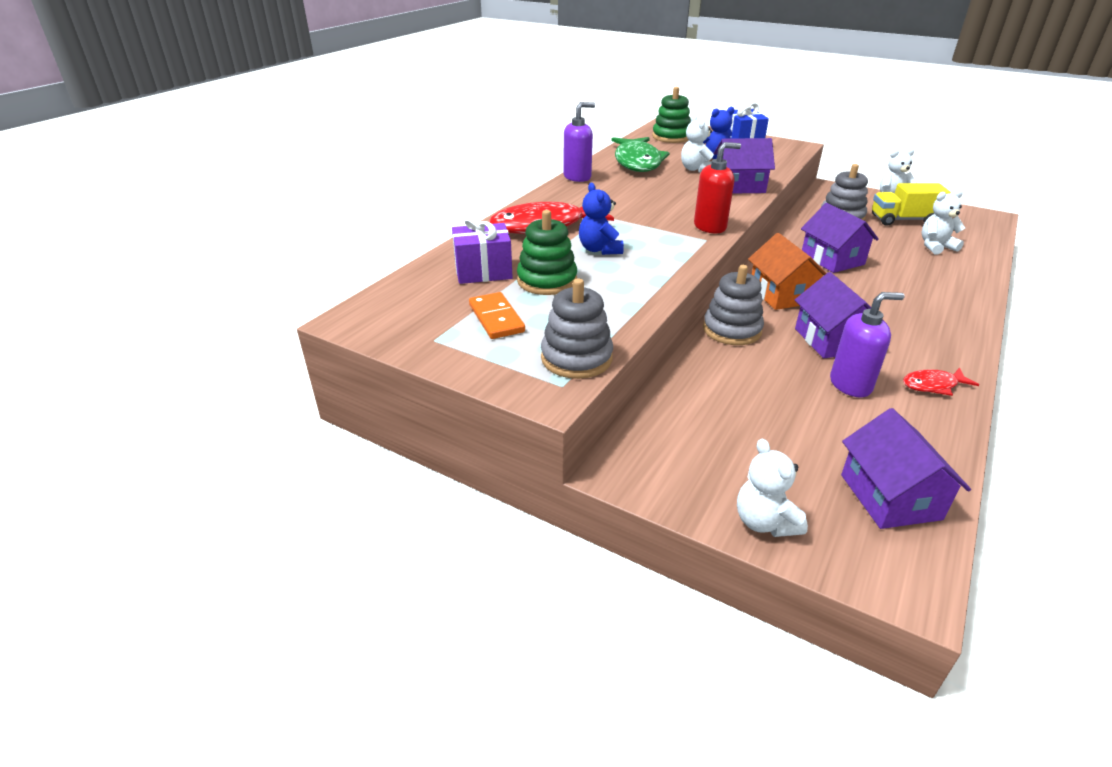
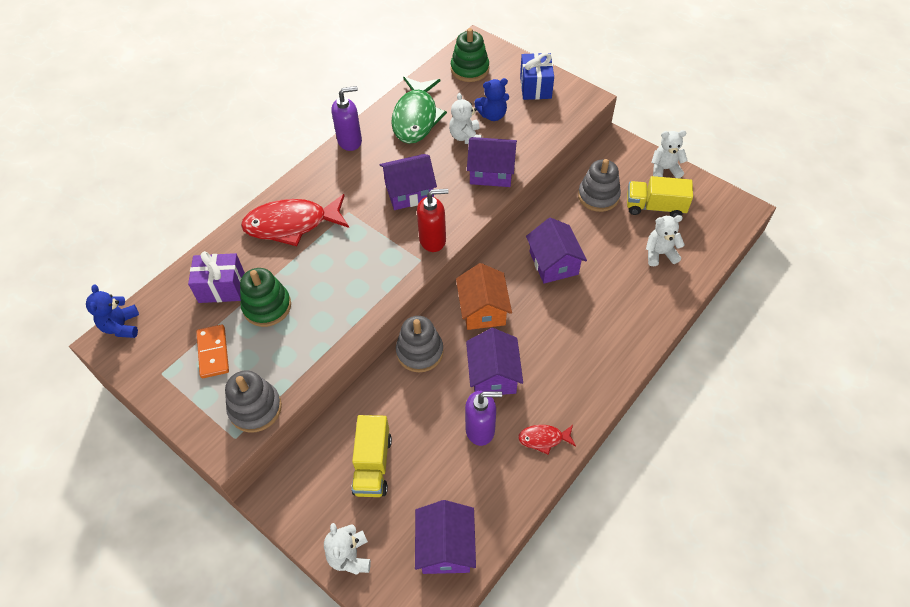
camera: 10 degrees right, 20 degrees up
blue teddy bear [579,183,624,255] -> blue teddy bear moved to [86,285,139,338]
none -> yellow truck [351,415,392,497]
none -> purple house [379,154,437,210]

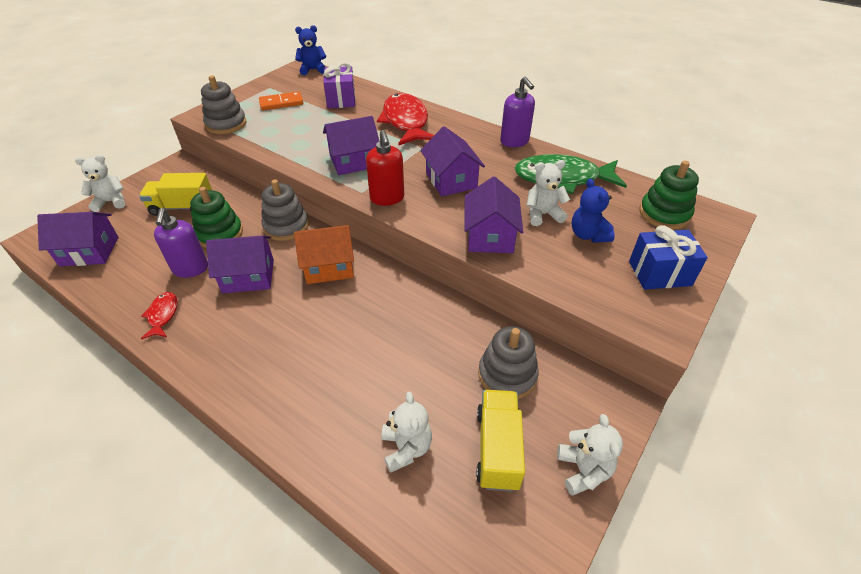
camera: 85 degrees right, 10 degrees down
green stacking toy [240,268,291,327] -> green stacking toy moved to [190,187,243,248]
purple house [526,217,587,284] -> purple house moved to [323,116,379,175]

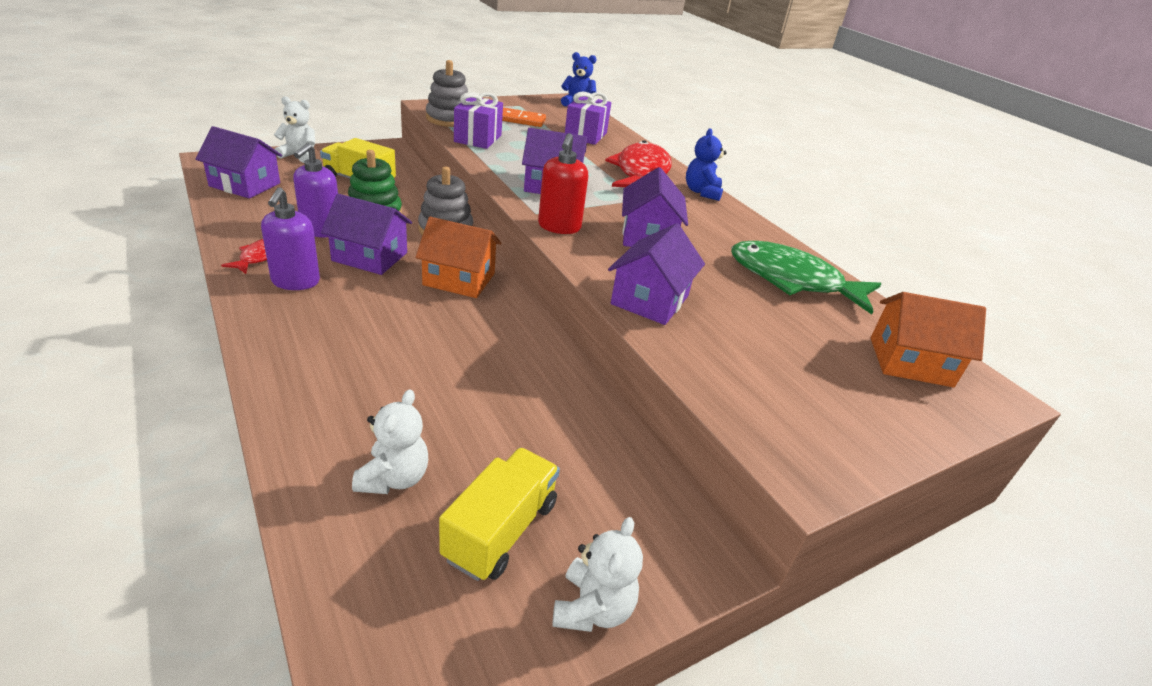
camera: 20 degrees right, 10 degrees down
grey stacking toy [478,326,539,399] -> none
purple soap dispenser [500,77,535,147] -> purple soap dispenser moved to [261,187,320,290]
white teddy bear [527,160,570,226] -> none
blue teddy bear [572,178,615,243] -> blue teddy bear moved to [686,128,727,201]
blue gift [629,225,708,290] -> none
green stacking toy [639,161,699,230] -> orange house [871,292,986,387]
none -> purple gift [454,92,503,149]

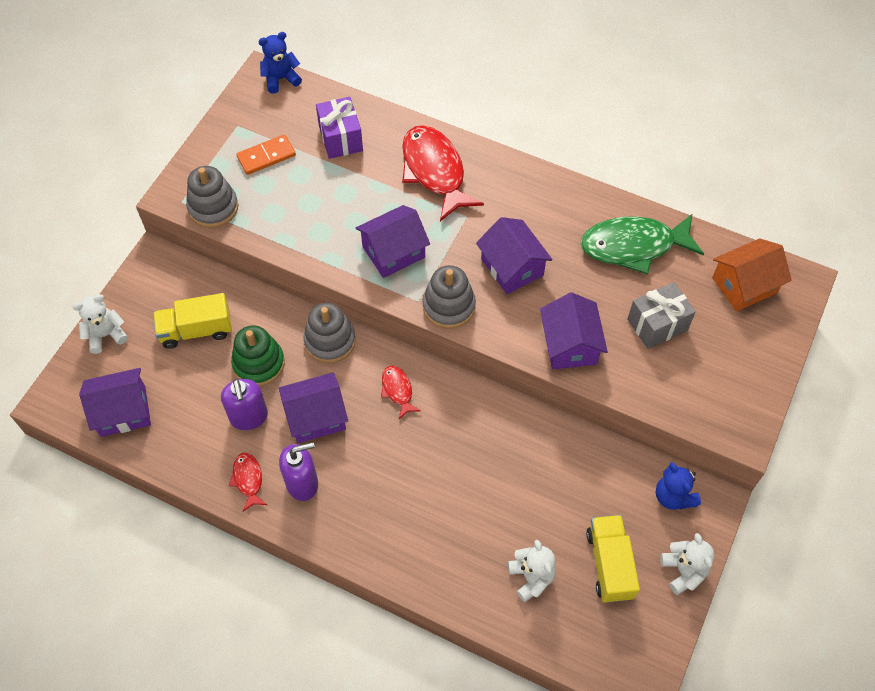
camera: 30 degrees left, 25 degrees up
purple soap dispenser [261,187,320,290] -> purple soap dispenser turned 75 degrees counterclockwise [279,442,318,501]
orange house [415,217,501,298] -> red fish [381,366,421,419]
purple gift [454,92,503,149] -> none
red soap dispenser [538,133,588,234] -> grey stacking toy [422,265,476,329]
blue teddy bear [686,128,727,201] -> blue teddy bear moved to [656,462,701,510]
none -> grey gift [627,282,696,349]

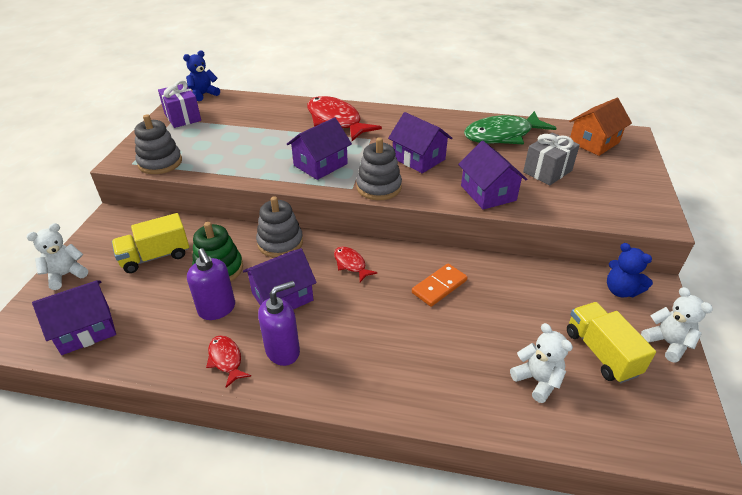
camera: 15 degrees left, 20 degrees down
orange domino [236,134,296,175] -> orange domino moved to [412,263,468,307]
purple gift [316,97,363,159] -> purple gift moved to [158,80,201,128]

